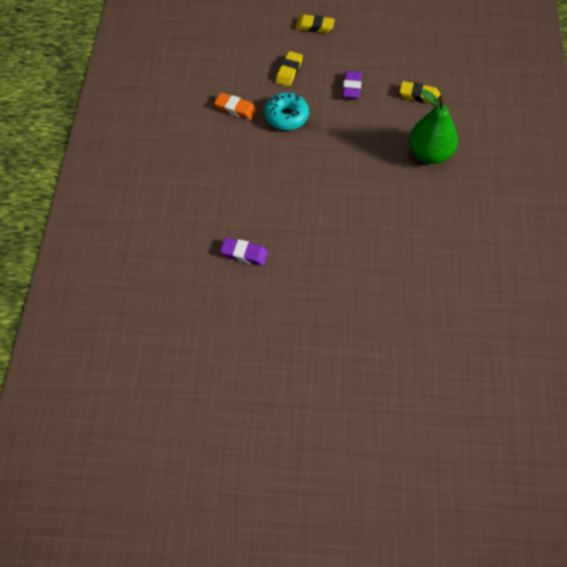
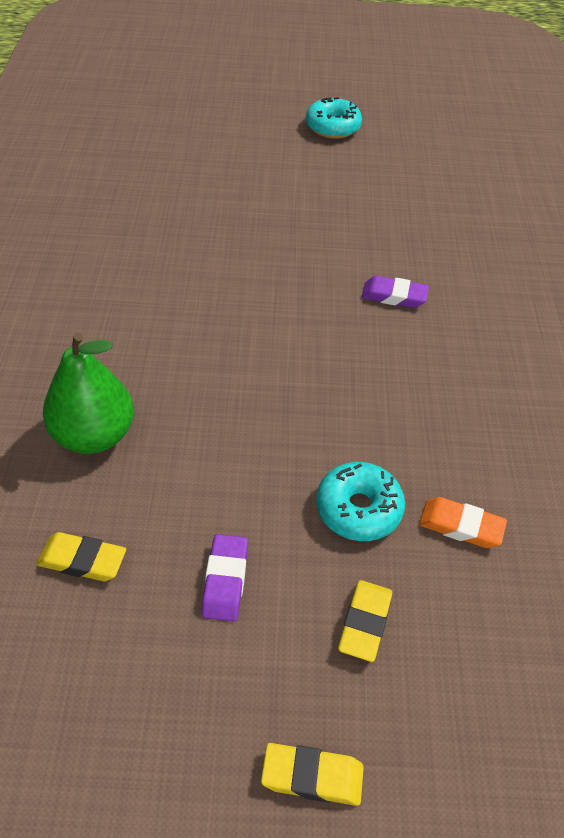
camera: 175 degrees right, 10 degrees down
none -> turquoise donut [306,97,362,139]

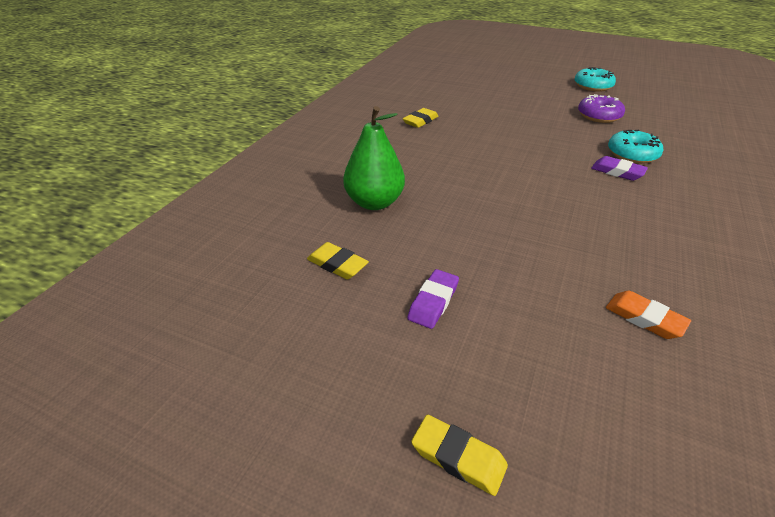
camera: 25 degrees right, 10 degrees down
turquoise donut [316,462,405,541] -> turquoise donut moved to [608,130,663,164]
yellow eraser [338,580,392,662] -> yellow eraser moved to [403,108,438,128]
none -> purple donut [578,94,625,123]

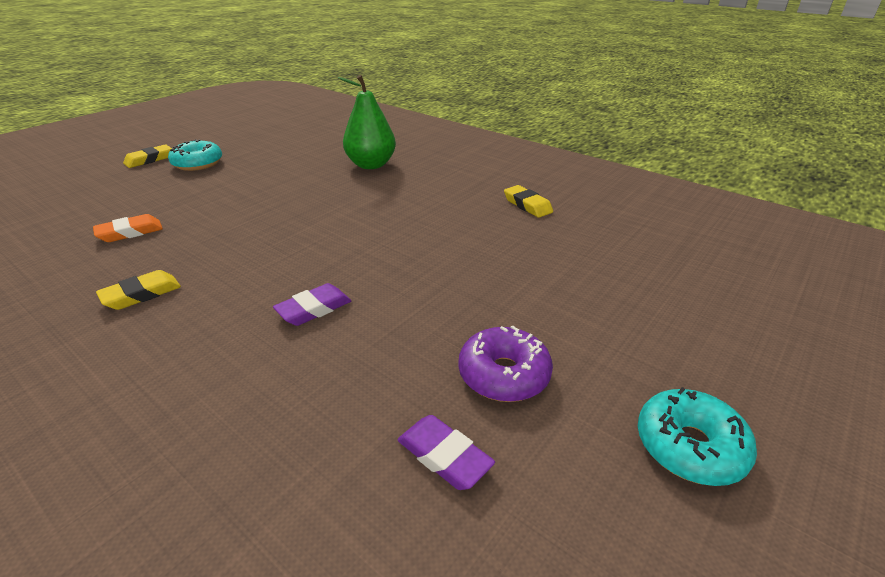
camera: 105 degrees right, 5 degrees down
yellow eraser [307,242,369,279] -> yellow eraser moved to [96,270,181,310]
purple eraser [407,269,459,329] -> purple eraser moved to [398,415,495,490]
turquoise donut [608,130,663,164] -> turquoise donut moved to [168,139,222,171]

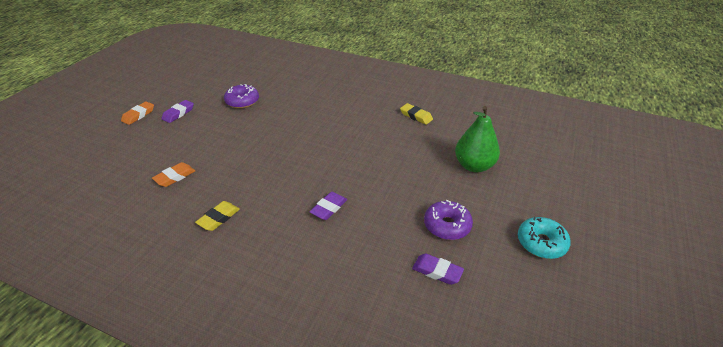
camera: 15 degrees left, 5 degrees up
yellow eraser [123,144,172,168] -> orange eraser [121,101,154,125]
turquoise donut [168,139,222,171] -> purple eraser [161,100,194,123]
green pear [338,75,396,169] -> green pear moved to [455,106,500,172]
none -> purple donut [224,84,259,109]

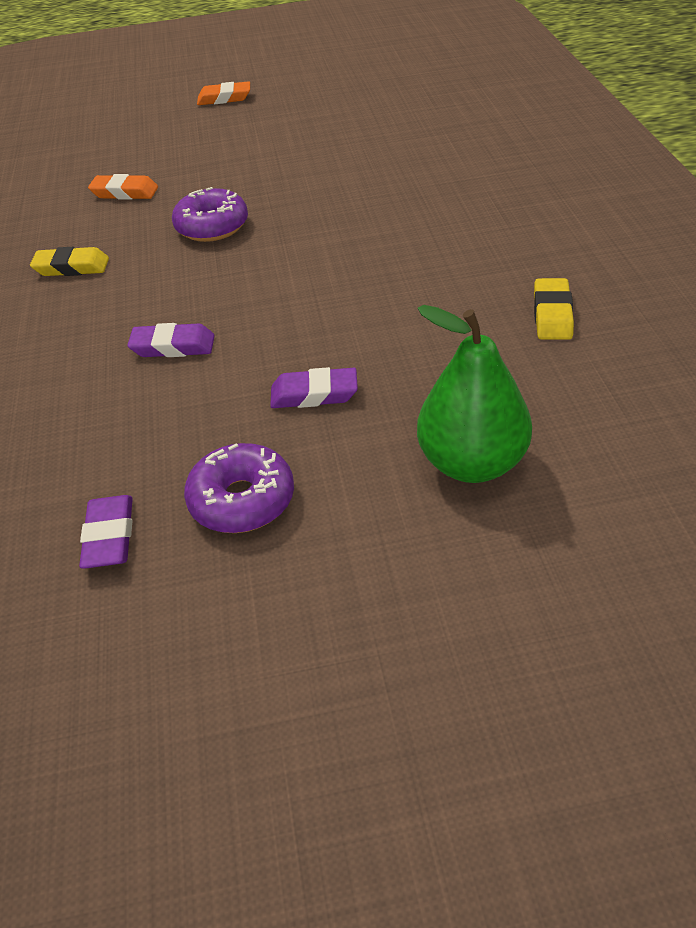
camera: 60 degrees right, 5 degrees up
purple eraser [161,100,194,123] -> purple eraser moved to [270,367,358,408]
purple donut [224,84,259,109] -> purple donut moved to [172,187,248,242]
turquoise donut [518,217,571,259] -> none

